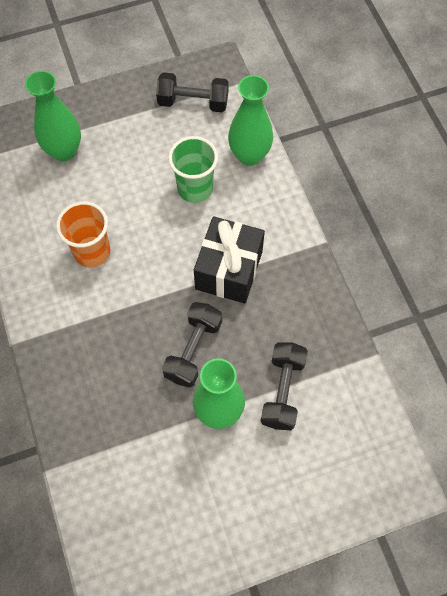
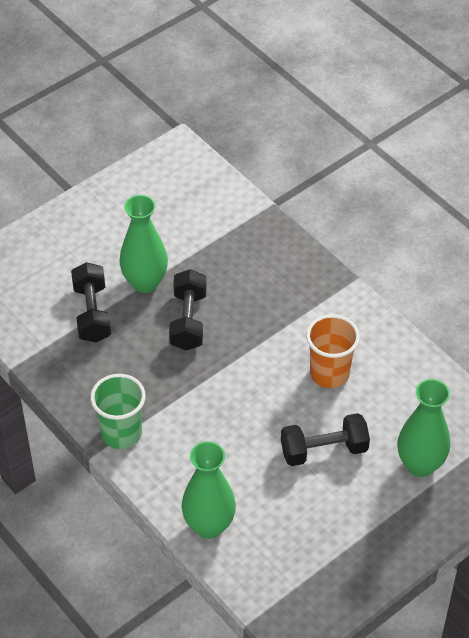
camera: 160 degrees right, 15 degrees down
black dumbbell [156,72,229,112] -> black dumbbell moved to [281,413,370,466]
green cup [168,136,218,203] -> green cup moved to [90,374,146,449]
black gift [194,216,265,304] -> none

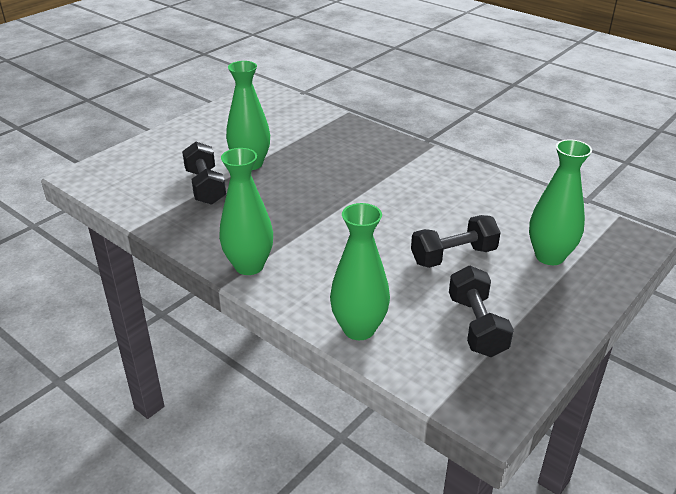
camera: 10 degrees left, 15 degrees down
green cup [90,374,146,449] -> green vase [219,148,273,275]
black dumbbell [169,269,207,350] -> black dumbbell moved to [449,266,514,357]
orange cup [306,314,360,388] -> none

